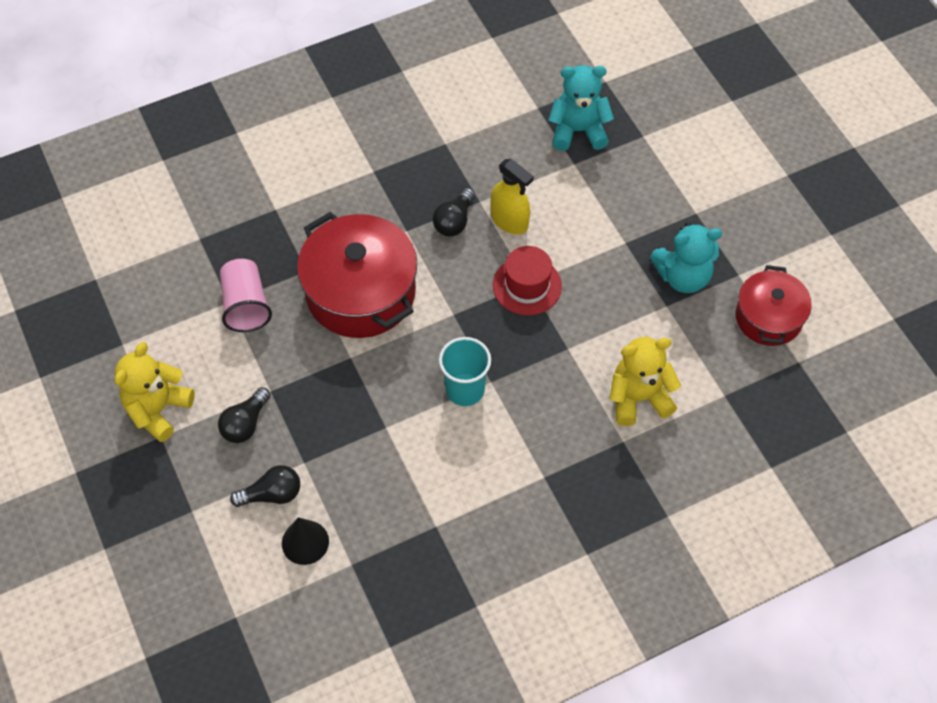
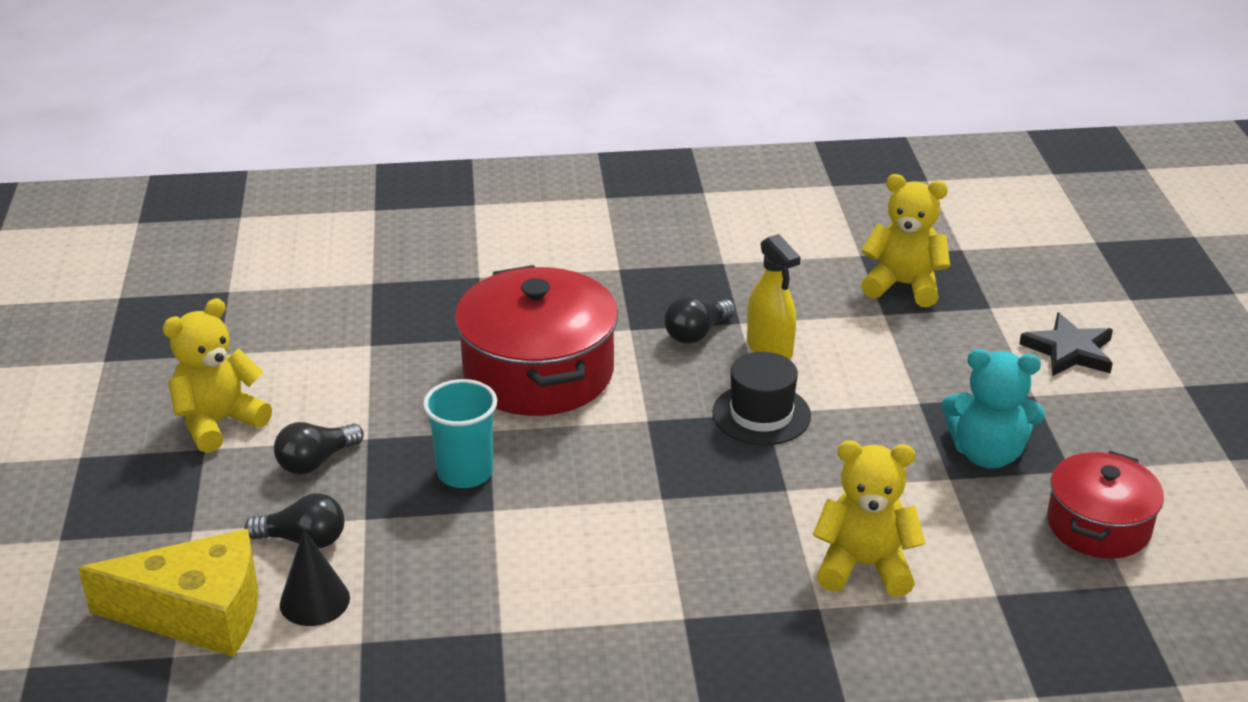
camera: 20 degrees right, 25 degrees down
pink cup [220,259,272,332] -> none
turquoise cup [439,337,491,406] -> turquoise cup moved to [423,379,497,488]
red hat [493,246,562,315] -> black hat [712,352,811,445]
turquoise teddy bear [548,65,614,151] -> yellow teddy bear [861,174,950,307]
none -> yellow cheese [78,529,258,657]
none -> black star [1019,312,1113,376]

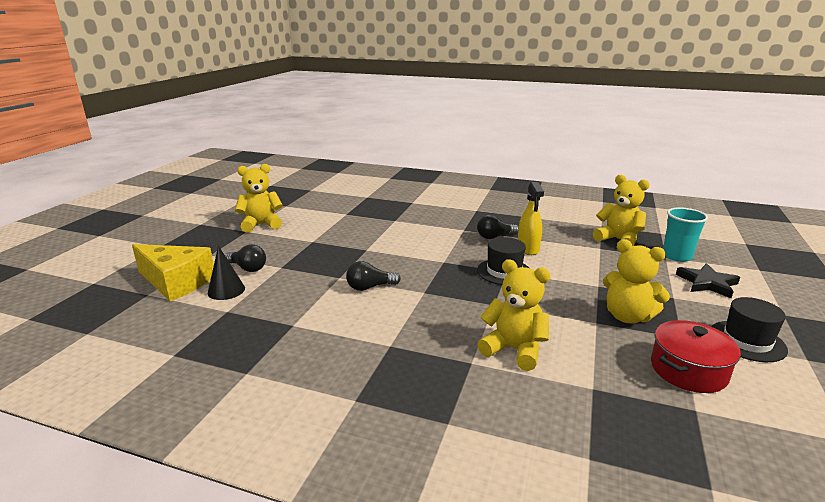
camera: 25 degrees right, 10 degrees down
black light bulb [274,422,364,475] -> black light bulb moved to [346,261,401,291]
turquoise cup [423,379,497,488] -> turquoise cup moved to [663,207,708,262]
red pot [455,265,618,416] -> none
turquoise teddy bear [942,349,1045,469] -> yellow teddy bear [603,239,670,323]
none -> black hat [711,297,788,362]

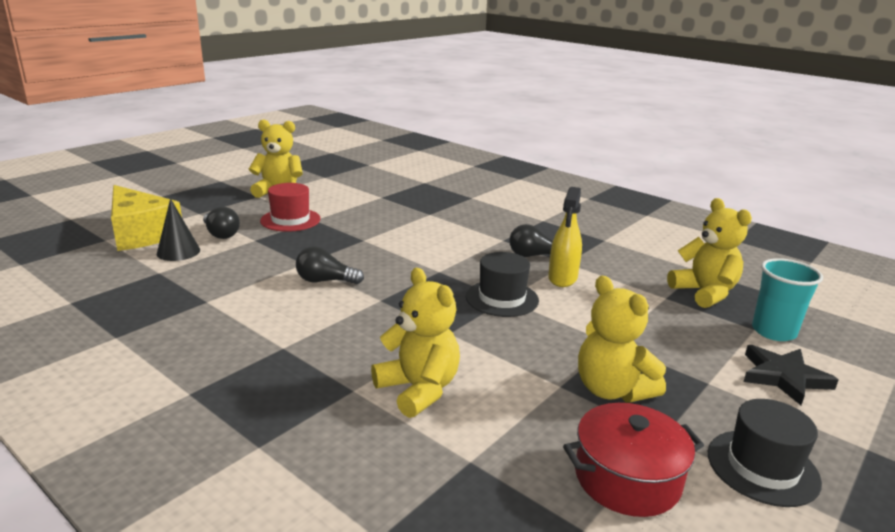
camera: 20 degrees right, 0 degrees up
none -> red hat [260,183,321,232]

